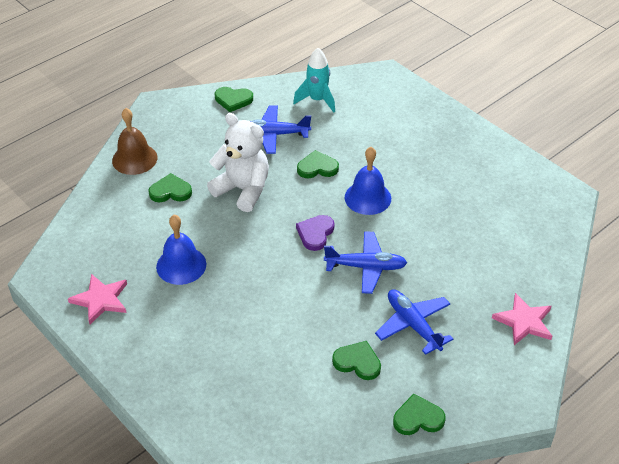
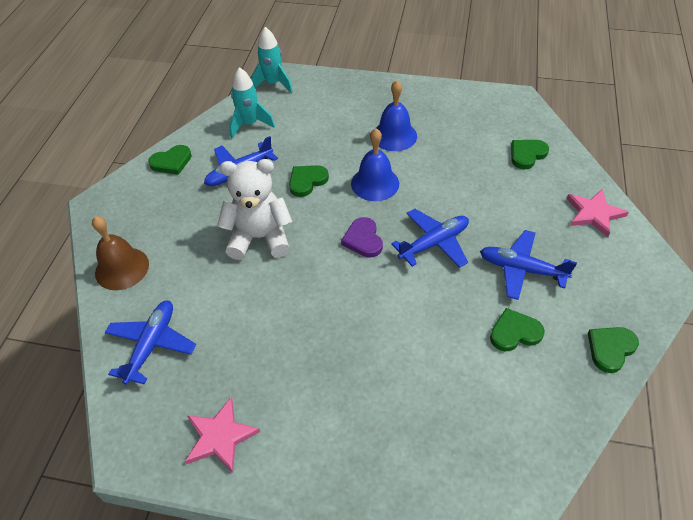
camera: 35 degrees left, 5 degrees up
green heart [148,173,192,202] -> green heart moved to [511,140,549,169]
blue bell [156,215,206,285] -> blue bell moved to [376,80,417,151]
none -> blue plane [105,301,196,385]
none -> turquoise rocket [250,27,293,93]

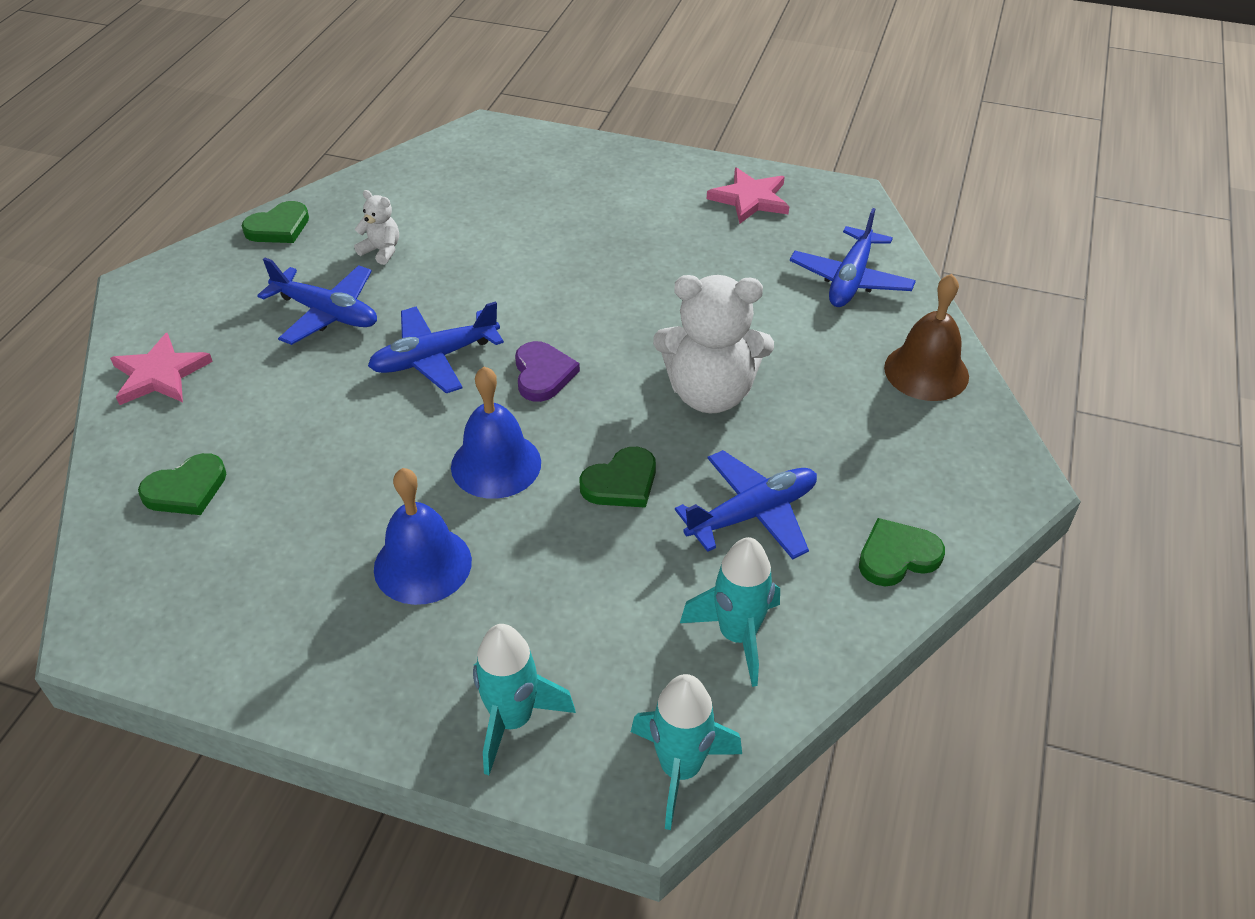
camera: 175 degrees left, 5 degrees down
green heart [490,308,545,351] -> white teddy bear [354,190,399,265]
none -> turquoise rocket [473,624,576,775]

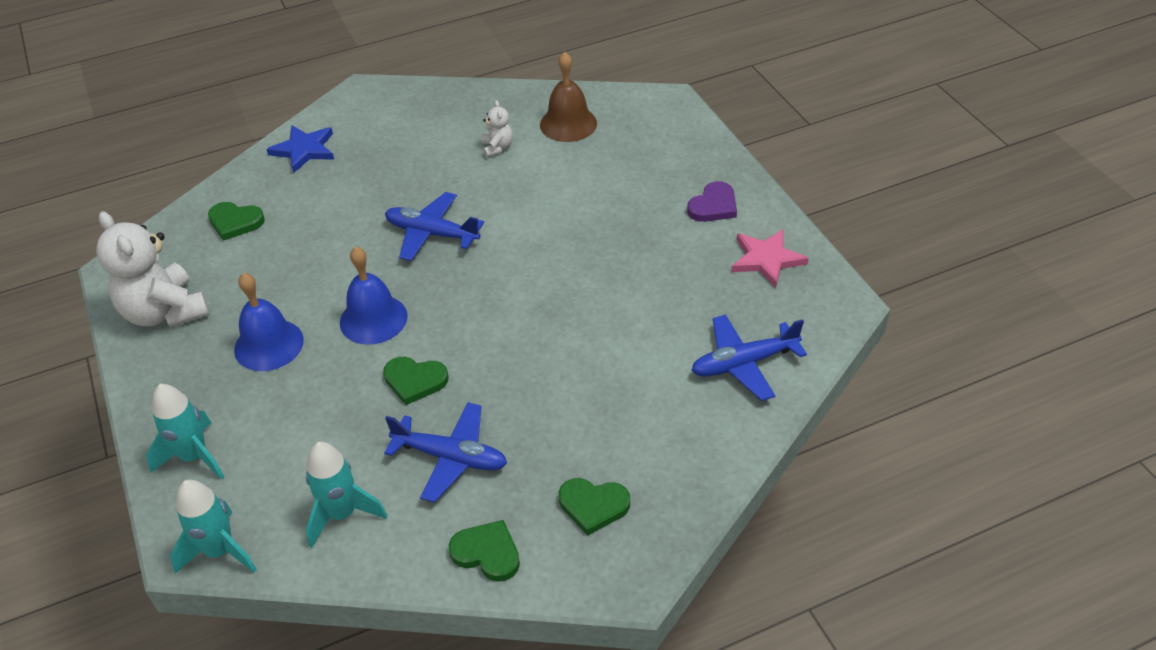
camera: 50 degrees right, 0 degrees up
pink star [110,333,213,405] -> blue star [266,125,334,173]
green heart [242,201,309,243] -> green heart moved to [558,478,630,535]
blue plane [257,258,377,345] -> none
purple heart [515,341,580,402] -> purple heart moved to [687,181,737,222]
white teddy bear [653,275,774,413] -> white teddy bear moved to [96,211,209,327]
brown bell [884,274,969,401] -> brown bell moved to [540,52,597,142]

